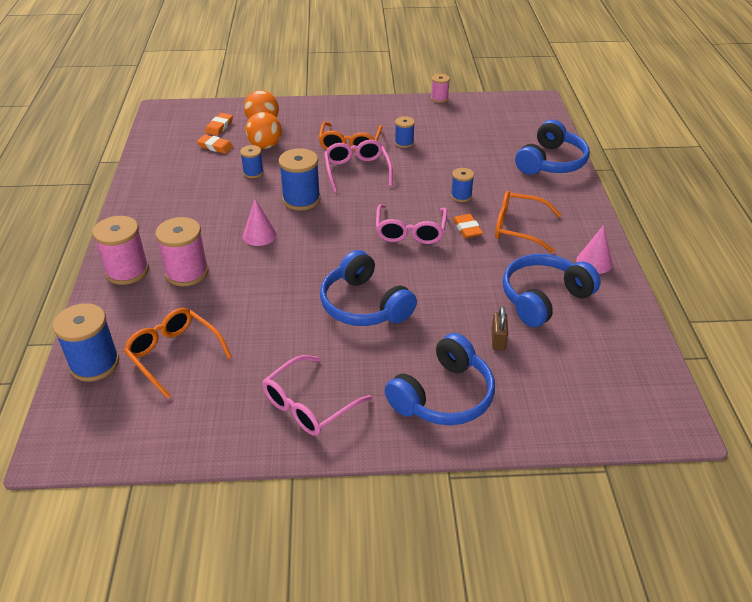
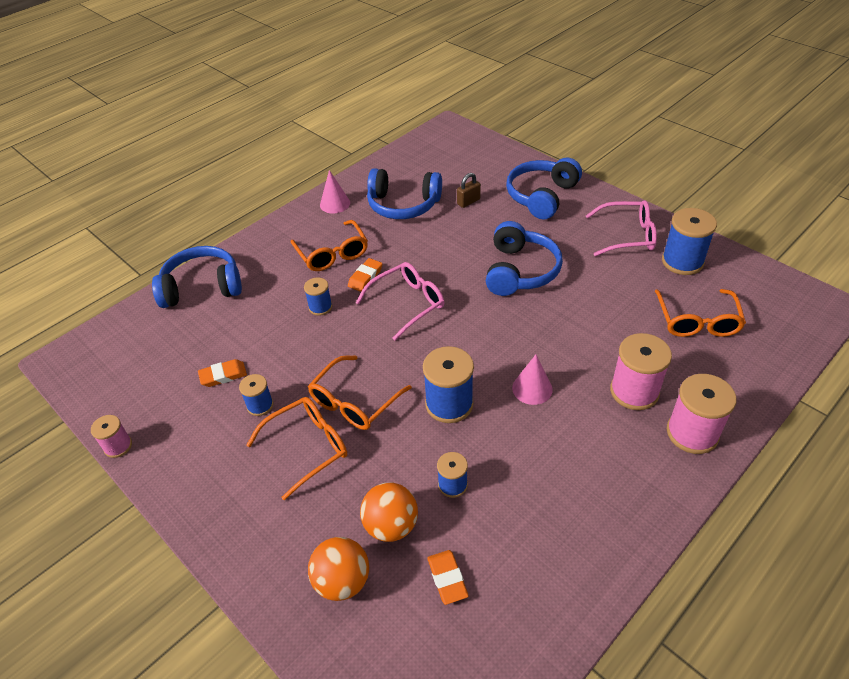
camera: 130 degrees left, 5 degrees up
blue spool [53,303,119,382] -> blue spool moved to [662,208,717,275]
orange eraser [205,113,233,136] -> orange eraser moved to [198,359,247,387]
pink glasses [324,140,393,193] -> orange glasses [308,356,412,430]
blue headphones [385,333,495,425] -> blue headphones turned 60 degrees counterclockwise [506,157,582,219]

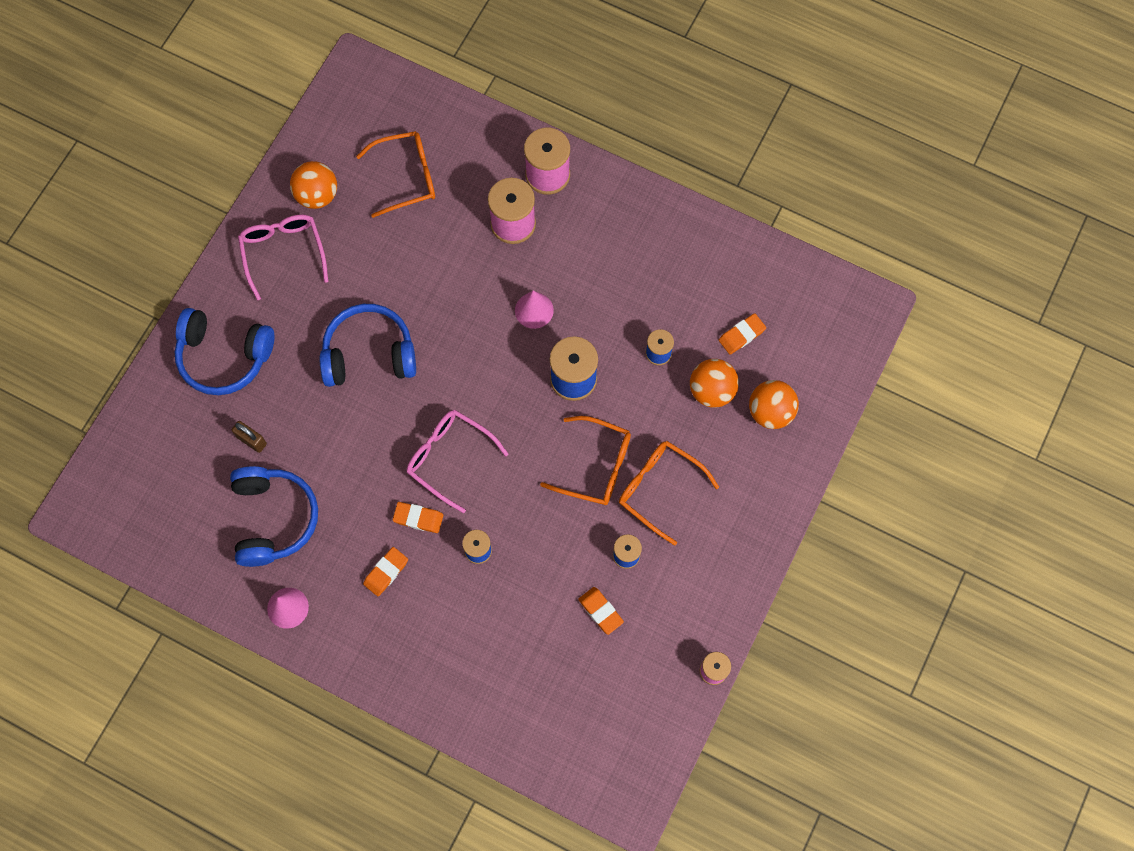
camera: 110 degrees left, 25 degrees up
blue headphones [152,246,242,308] -> none
orange glasses [291,220,368,271] -> orange eraser [363,547,408,597]
blue spool [662,208,717,275] -> orange ball [290,161,337,209]

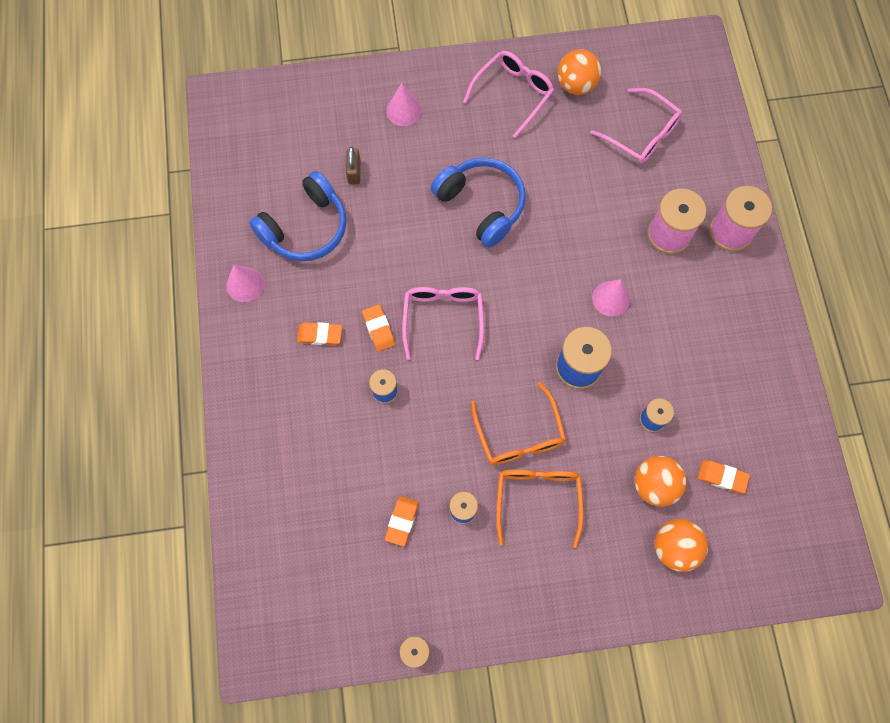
camera: 55 degrees right, 0 degrees up
blue headphones [175,308,274,395] -> pink cone [386,83,421,126]
orange glasses [356,131,435,218] -> pink glasses [590,88,683,164]

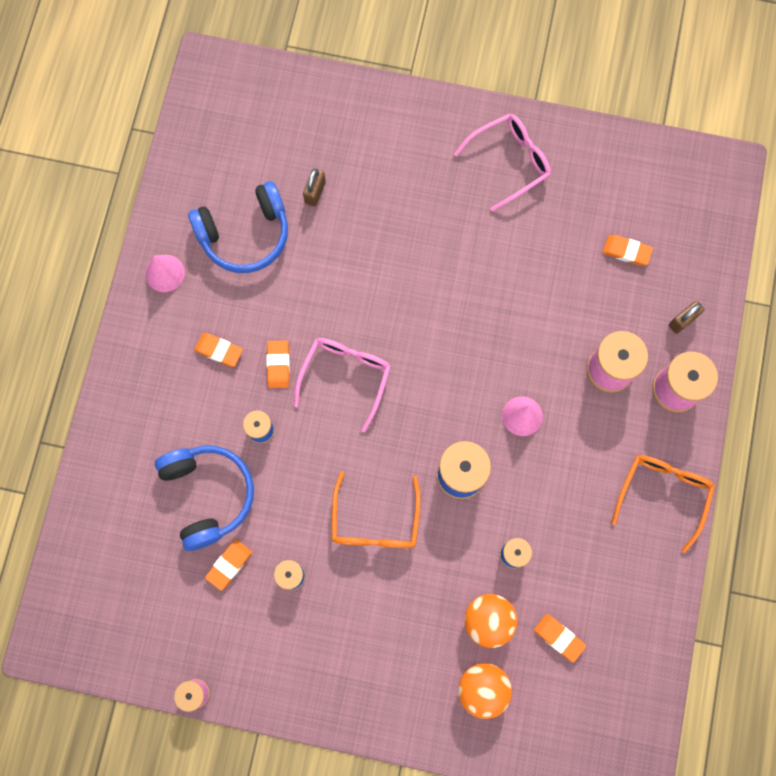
camera: 20 degrees right, 5 degrees up
pink cone [386,83,421,126] -> none
blue headphones [431,157,526,247] -> blue headphones moved to [155,446,254,551]
orange glasses [496,469,584,548] -> orange glasses moved to [611,455,715,553]
orange ball [558,49,601,95] -> none
pink glasses [590,88,683,164] -> orange eraser [603,235,653,266]
none -> brown padlock [669,301,705,334]

